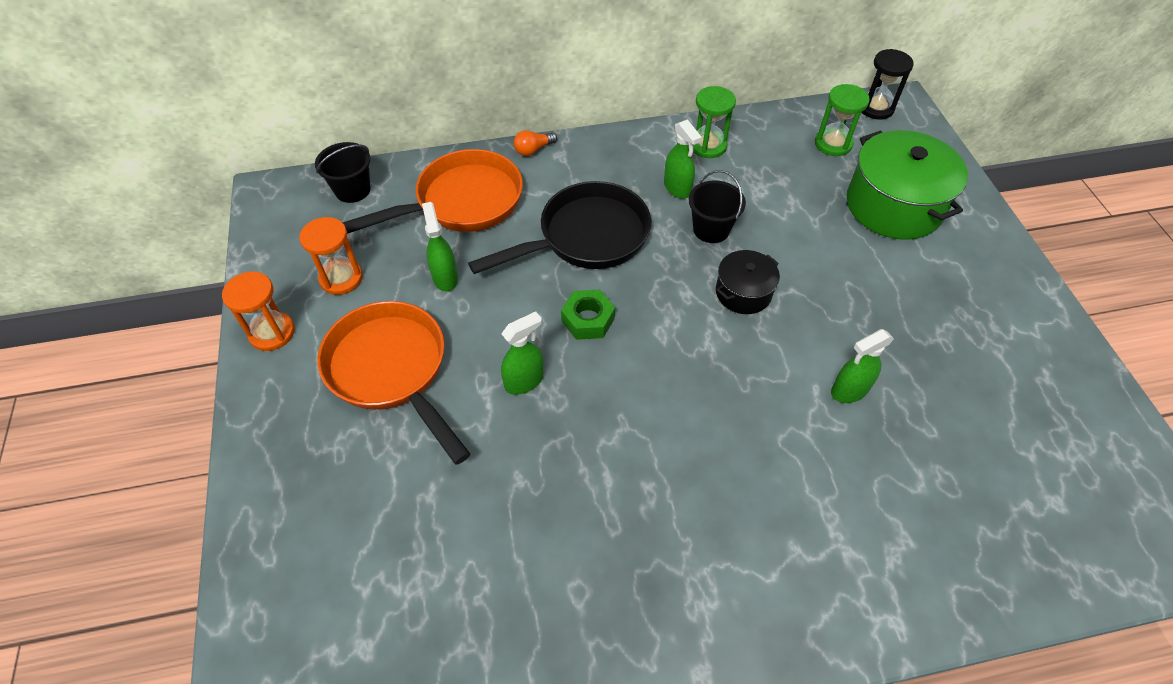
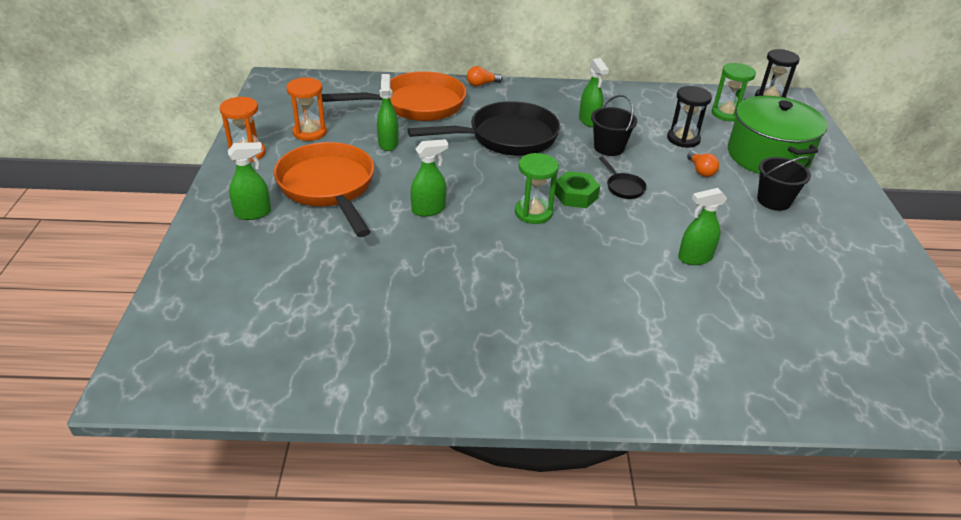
camera: 10 degrees right, 15 degrees down
black bucket [315,142,370,203] -> black bucket moved to [757,156,811,211]
green nut [561,290,615,340] -> green nut moved to [555,171,600,208]
green hourglass [693,86,736,158] -> green hourglass moved to [515,153,559,224]
black pot [716,250,780,314] -> black pan [599,156,647,199]
none -> green spray bottle [228,142,271,220]
none -> black hourglass [667,86,712,148]
none -> orange light bulb [687,151,719,177]

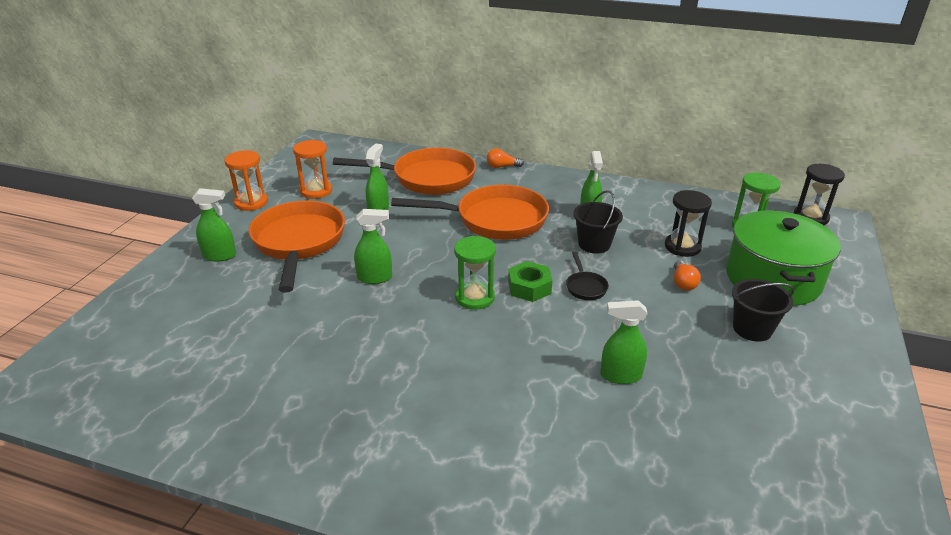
camera: 20 degrees right, 5 degrees down
black pan [408,101,560,156] -> orange pan [391,185,549,240]

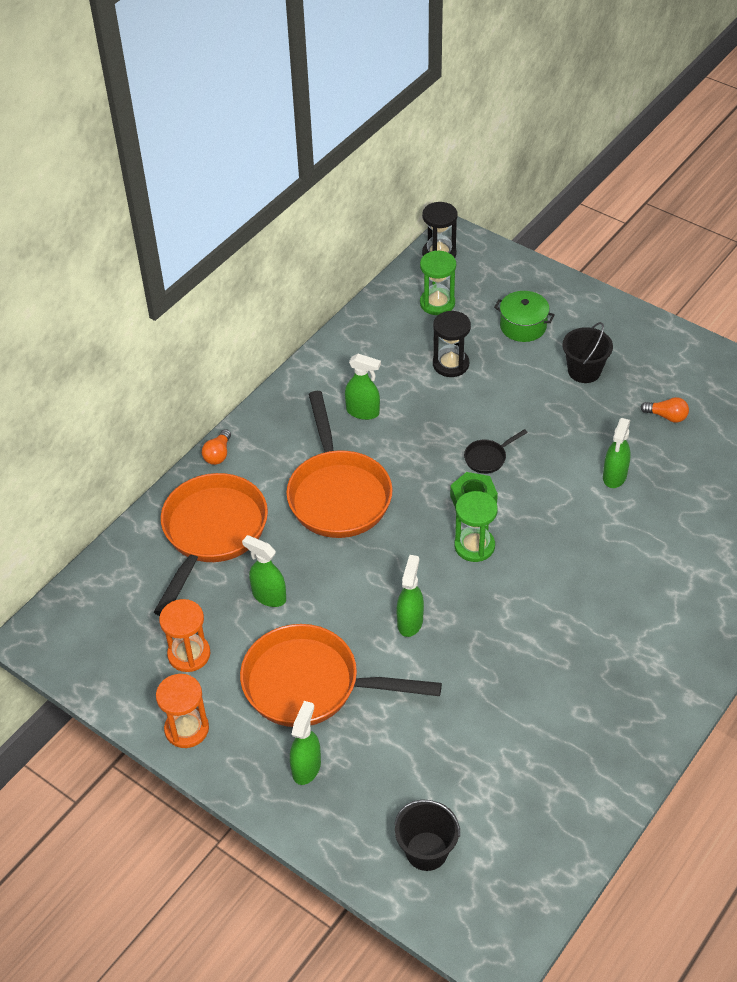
camera: 70 degrees left, 15 degrees up
orange pan [391,185,549,240] -> orange pan turned 150 degrees clockwise [286,391,393,538]
black pan [566,252,609,300] -> black pan turned 135 degrees clockwise [464,429,528,474]
black bucket [573,190,623,254] -> black bucket moved to [394,799,460,871]
orange light bulb [674,260,701,291] -> orange light bulb moved to [640,397,689,423]
green pot [726,211,841,306] -> green pot [494,291,555,342], size x0.54

